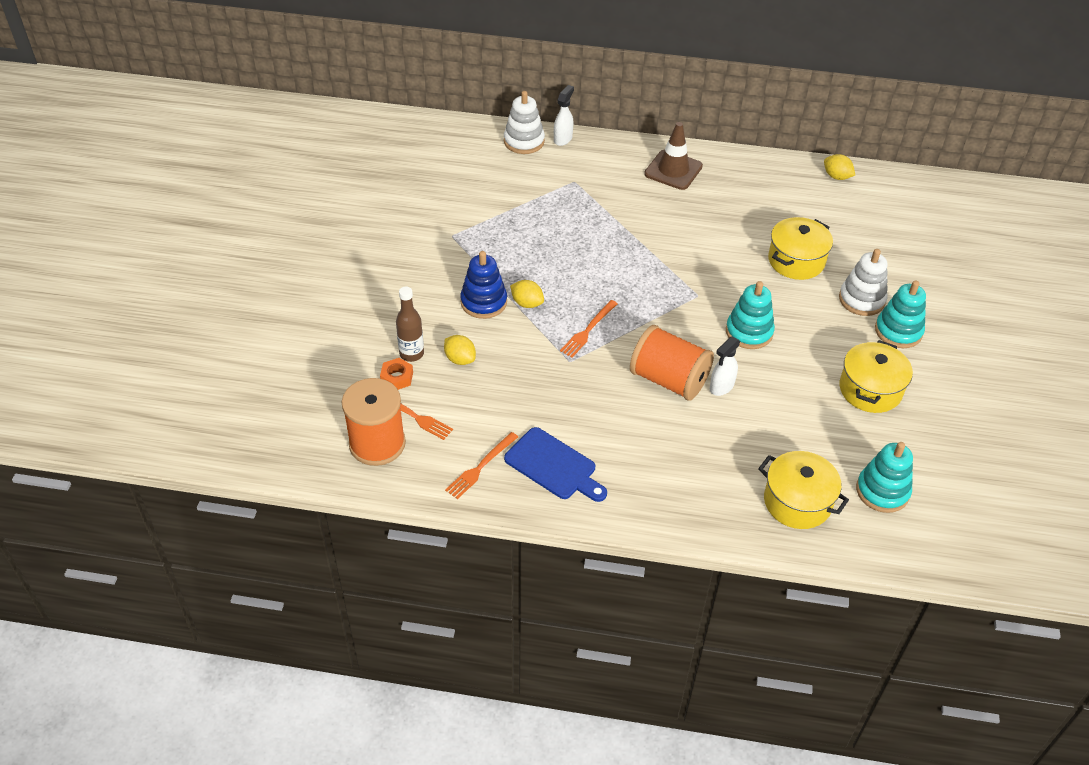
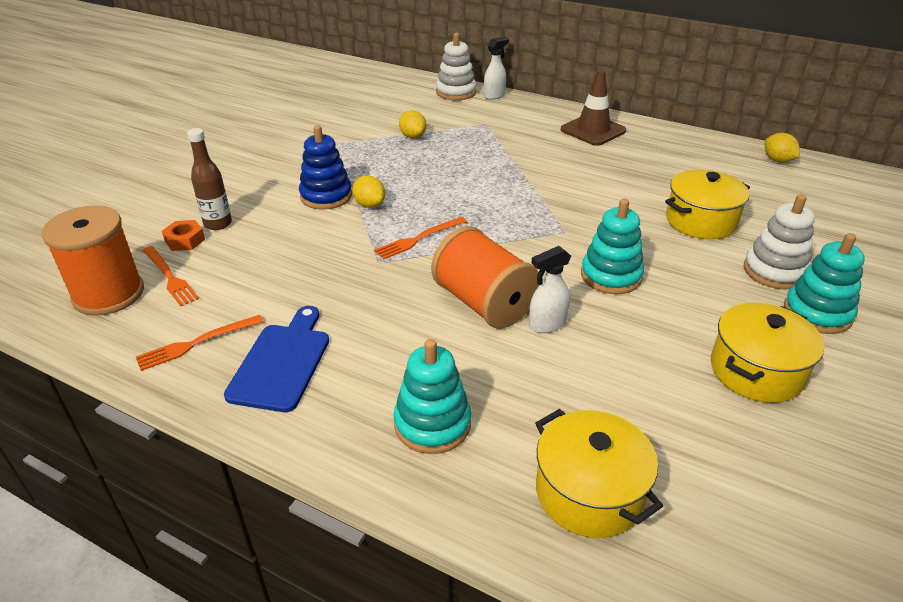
camera: 20 degrees right, 10 degrees down
yellow lemon [444,335,476,365] -> yellow lemon moved to [399,110,426,139]
blue cutting board [504,427,607,502] -> blue cutting board turned 135 degrees counterclockwise [224,306,329,412]
turquoise stacking toy [856,442,913,513] -> turquoise stacking toy moved to [394,339,471,454]

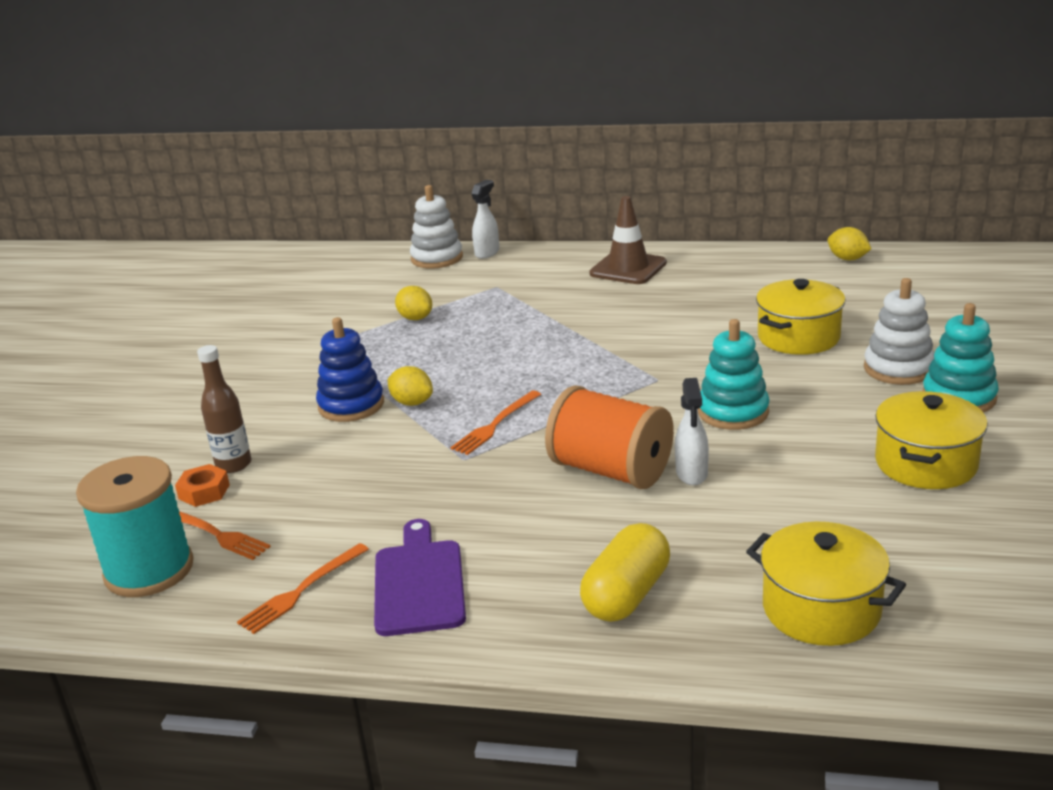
camera: 15 degrees left, 10 degrees down
orange spool [42,205,144,316] -> turquoise spool [76,456,194,597]
blue cutting board [224,306,329,412] -> purple cutting board [374,519,466,636]
turquoise stacking toy [394,339,471,454] -> yellow capsule [580,523,670,622]
white spray bottle [529,246,571,333] -> white spray bottle turned 45 degrees counterclockwise [675,378,709,485]

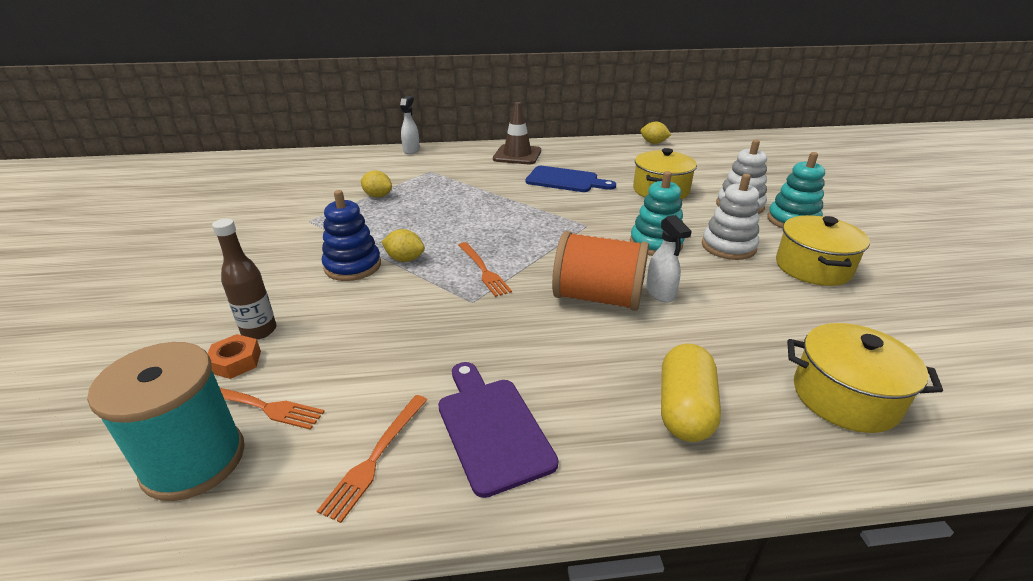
camera: 20 degrees left, 5 degrees up
white stacking toy [410,185,463,268] -> white stacking toy moved to [702,174,759,260]
orange fork [450,391,541,455] -> orange fork turned 45 degrees counterclockwise [459,242,512,297]
none -> blue cutting board [526,166,616,192]

